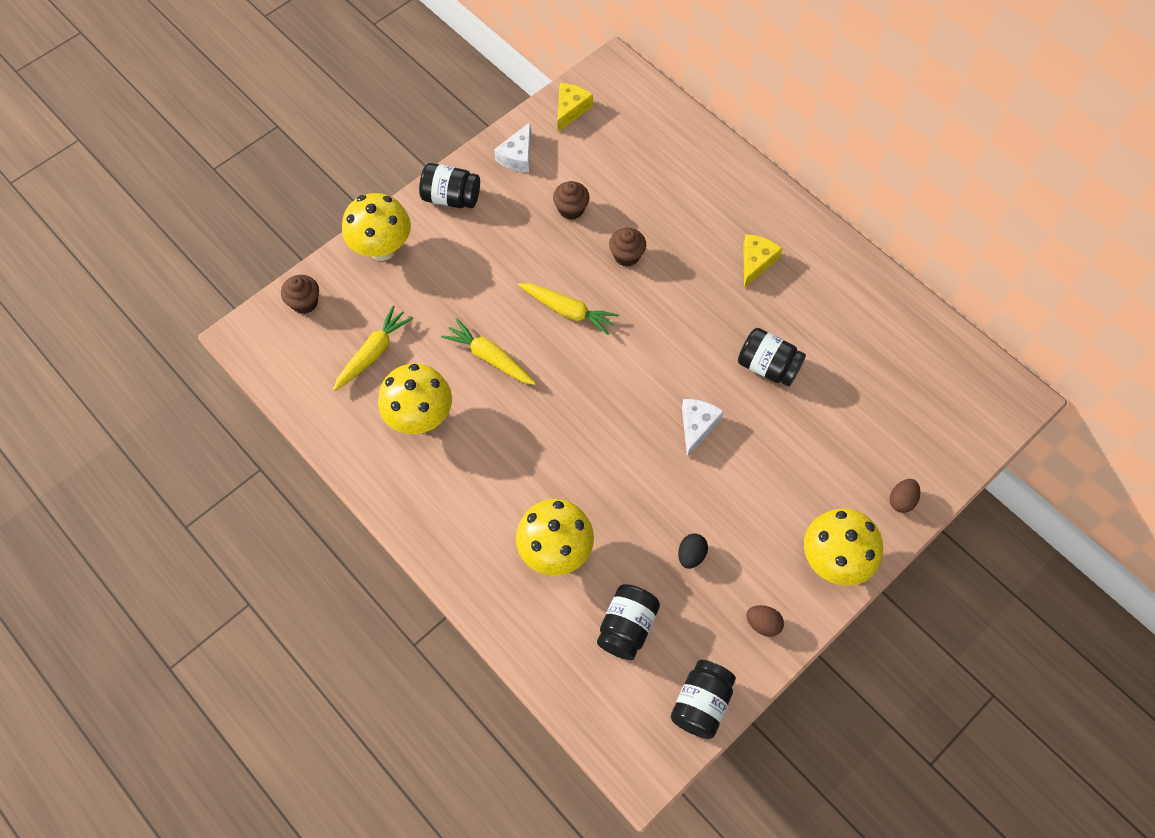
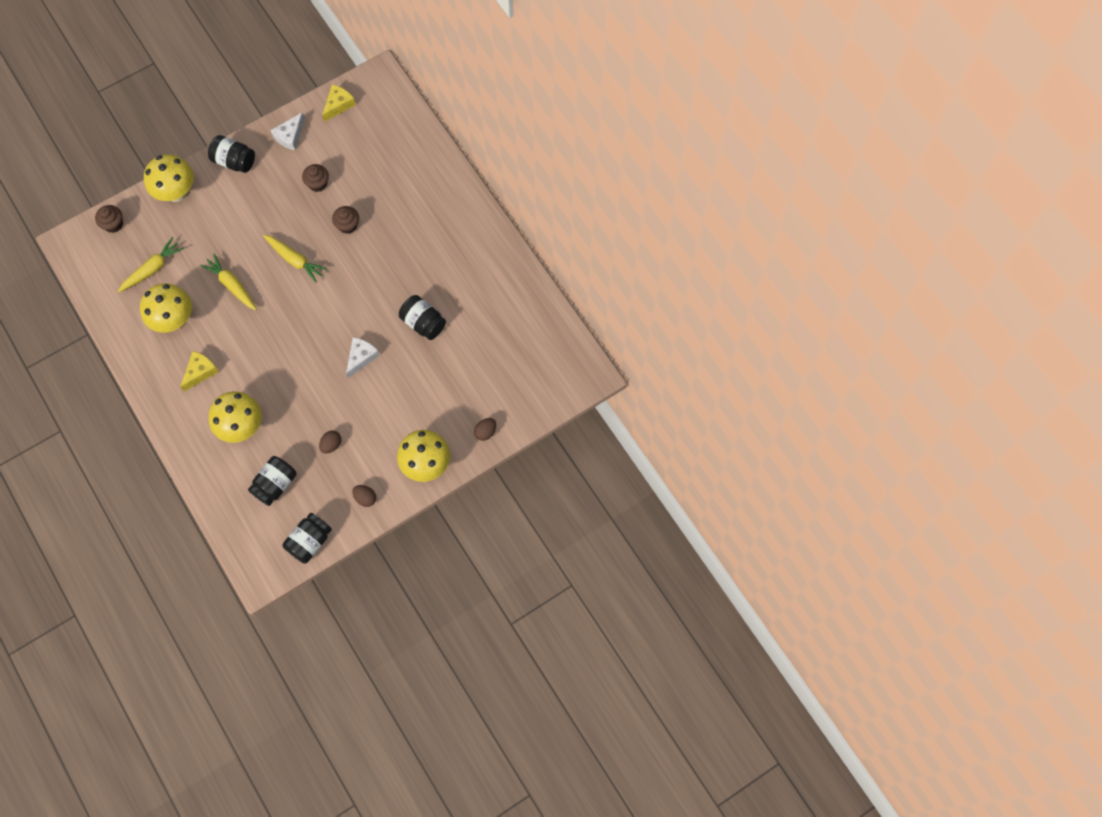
camera: 10 degrees right, 5 degrees up
black egg [678,533,708,569] -> brown egg [319,431,341,454]
yellow cheese [743,234,783,288] -> yellow cheese moved to [180,351,219,391]

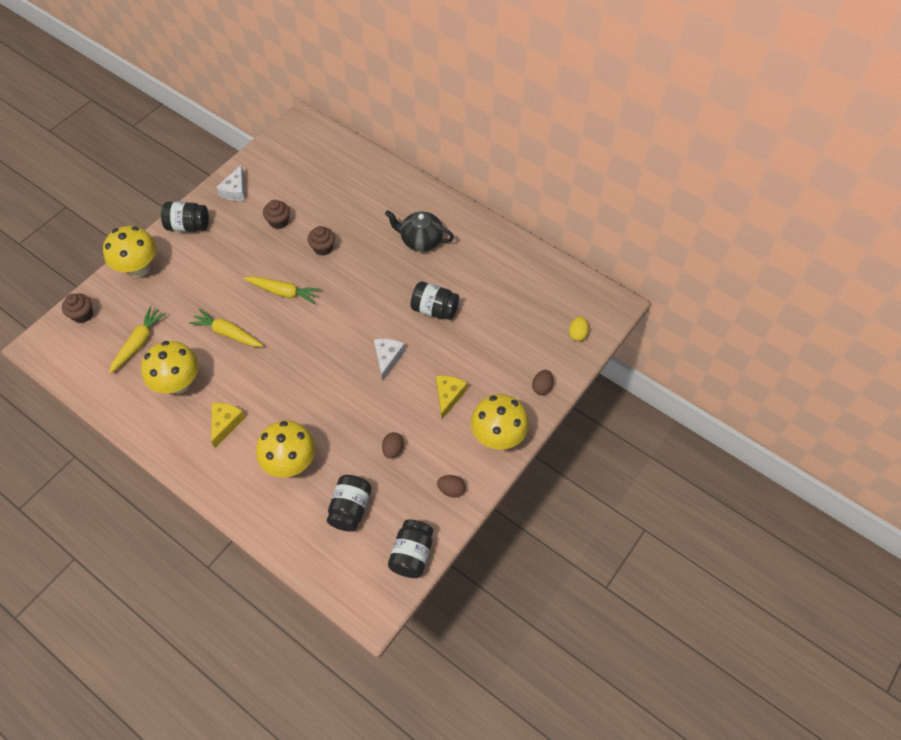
camera: 20 degrees left, 10 degrees down
yellow cheese [322,84,356,122] -> yellow cheese moved to [436,375,467,419]
none -> black teapot [385,210,454,251]
none -> yellow egg [569,317,589,341]

